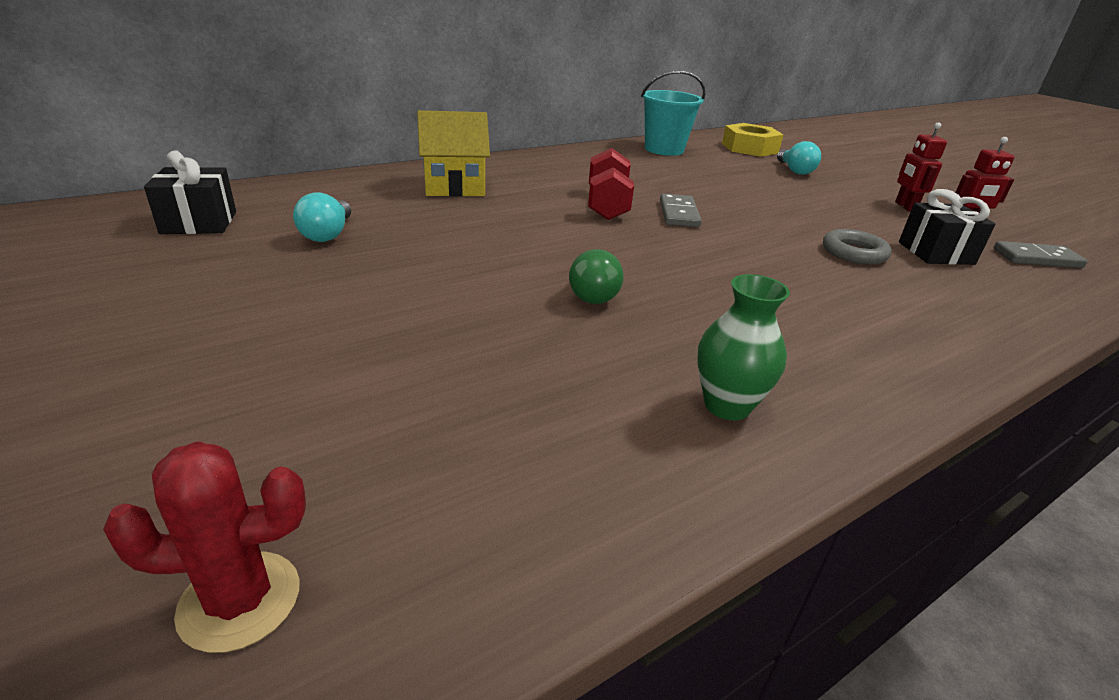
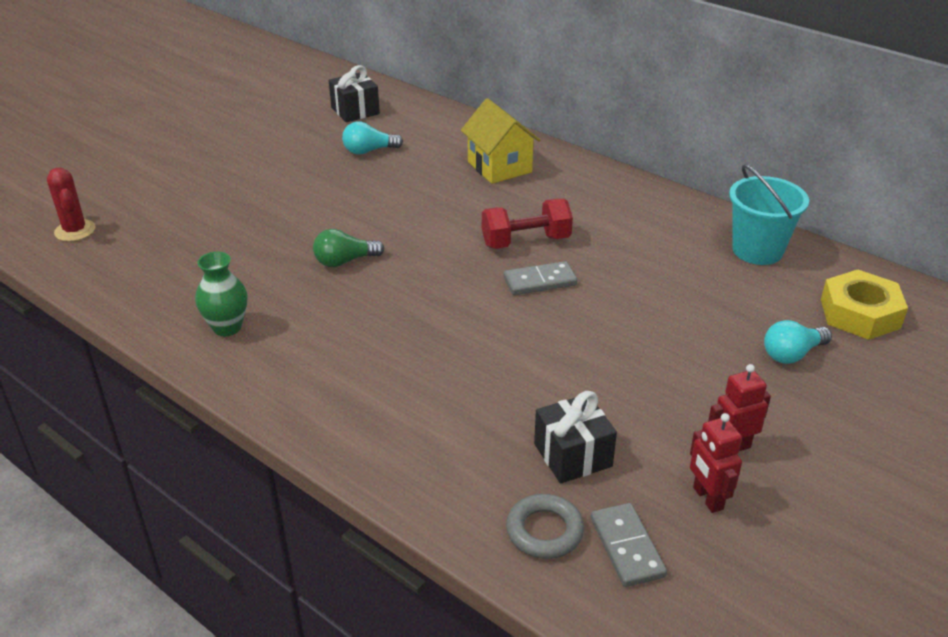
camera: 75 degrees right, 5 degrees up
grey ring [823,229,892,265] -> grey ring moved to [506,494,584,559]

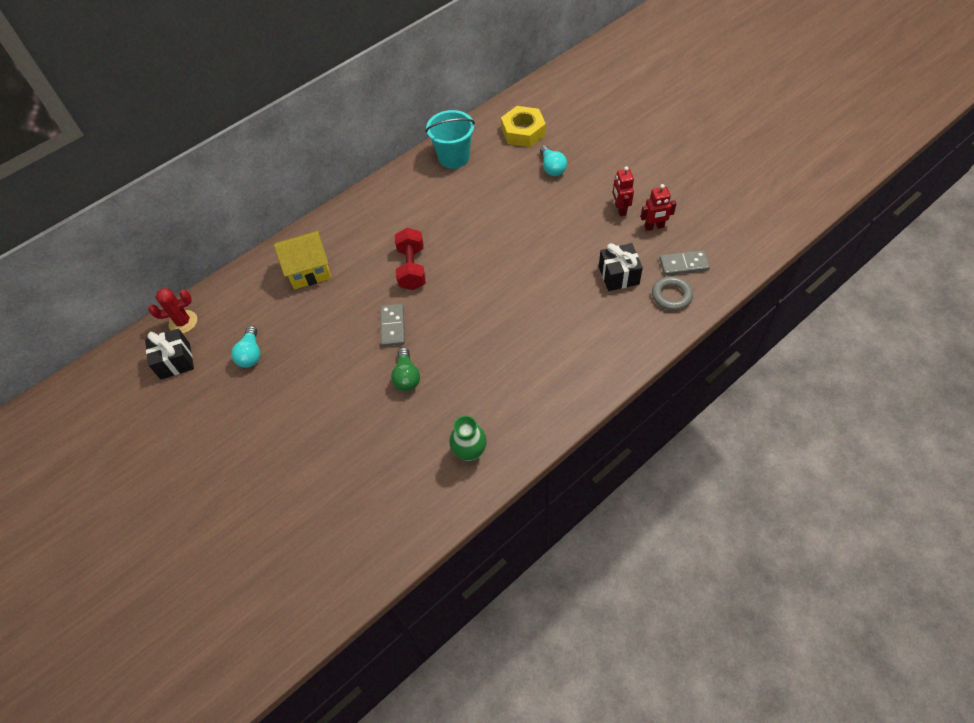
camera: 75 degrees left, 20 degrees up
red cactus [47,168,95,241] -> red cactus moved to [148,288,197,333]
grey domino [504,261,577,295] -> grey domino moved to [380,304,405,346]

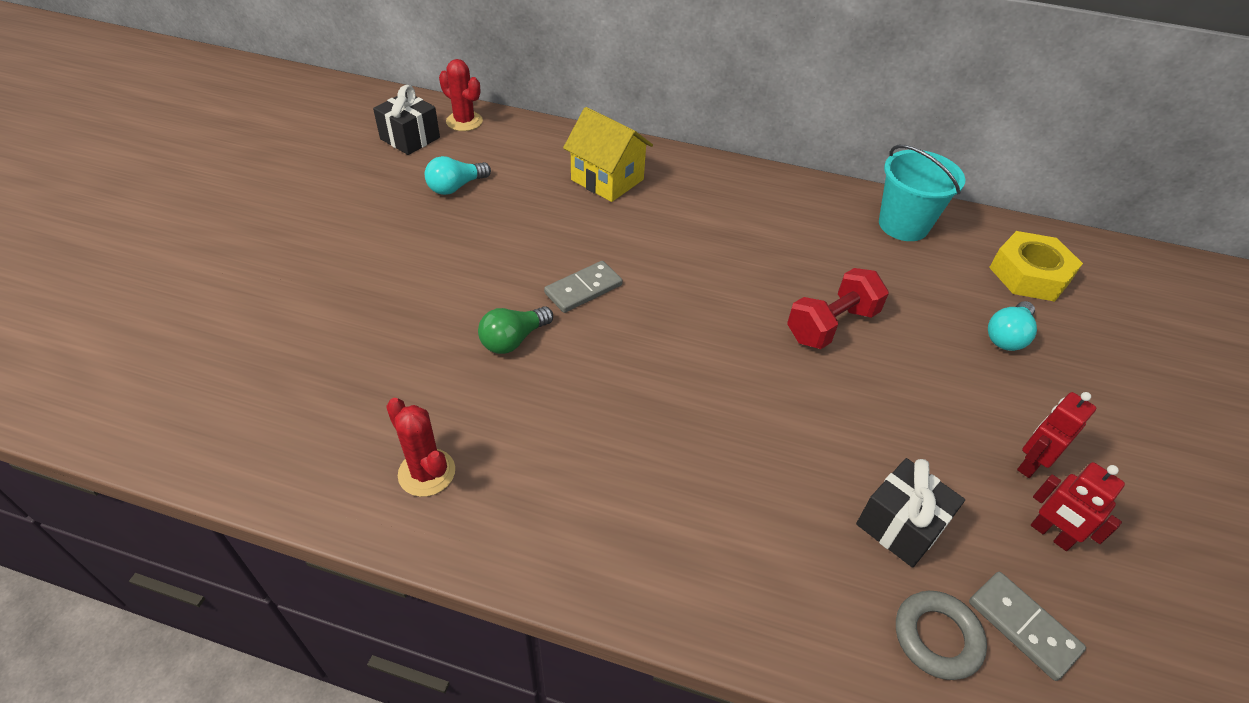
camera: 50 degrees right, 10 degrees down
red dumbbell [395,228,426,290] -> red dumbbell moved to [787,268,889,349]
green vase [449,415,487,462] -> red cactus [386,398,455,497]

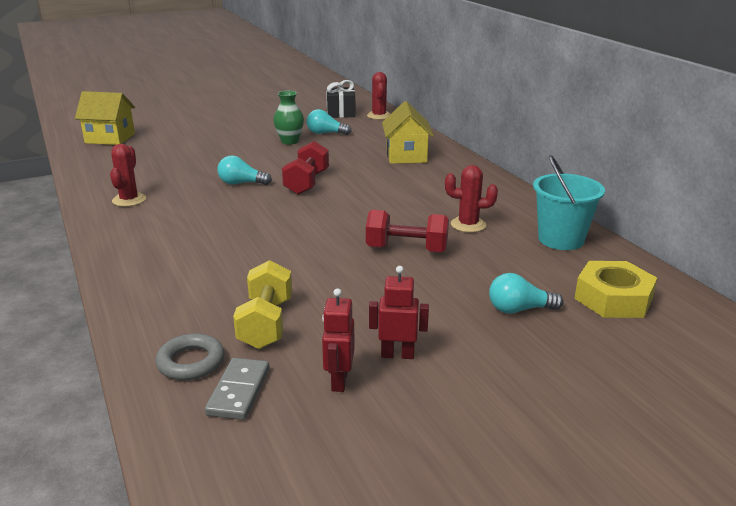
camera: 50 degrees right, 20 degrees down
green light bulb [478,306,553,354] -> turquoise light bulb [217,155,272,185]
grey domino [544,261,623,313] -> red dumbbell [282,141,329,195]
black gift [856,458,965,568] -> yellow dumbbell [233,260,292,349]
none -> yellow house [75,91,135,145]
none -> green vase [273,91,304,145]
none -> red cactus [445,165,498,233]

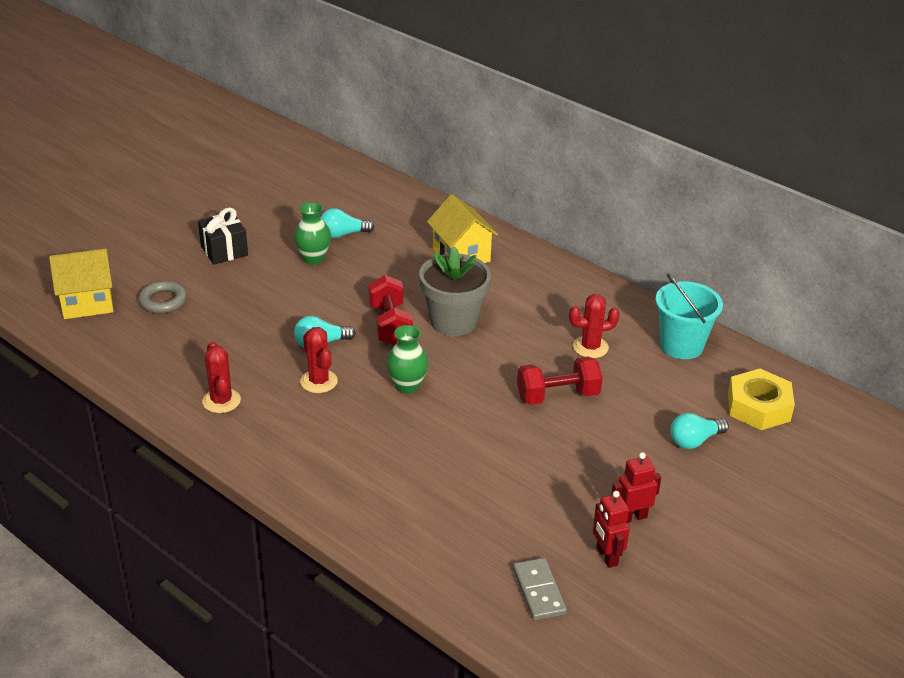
camera: 25 degrees left, 10 degrees up
grey ring [155,333,225,380] -> grey ring moved to [138,281,187,314]
yellow dumbbell [233,260,292,349] -> none
black gift [326,80,356,118] -> black gift moved to [198,208,248,265]
red cactus [367,72,390,120] -> red cactus moved to [300,327,338,393]
none -> green vase [387,325,428,394]
none -> grey flower pot [419,247,491,336]

